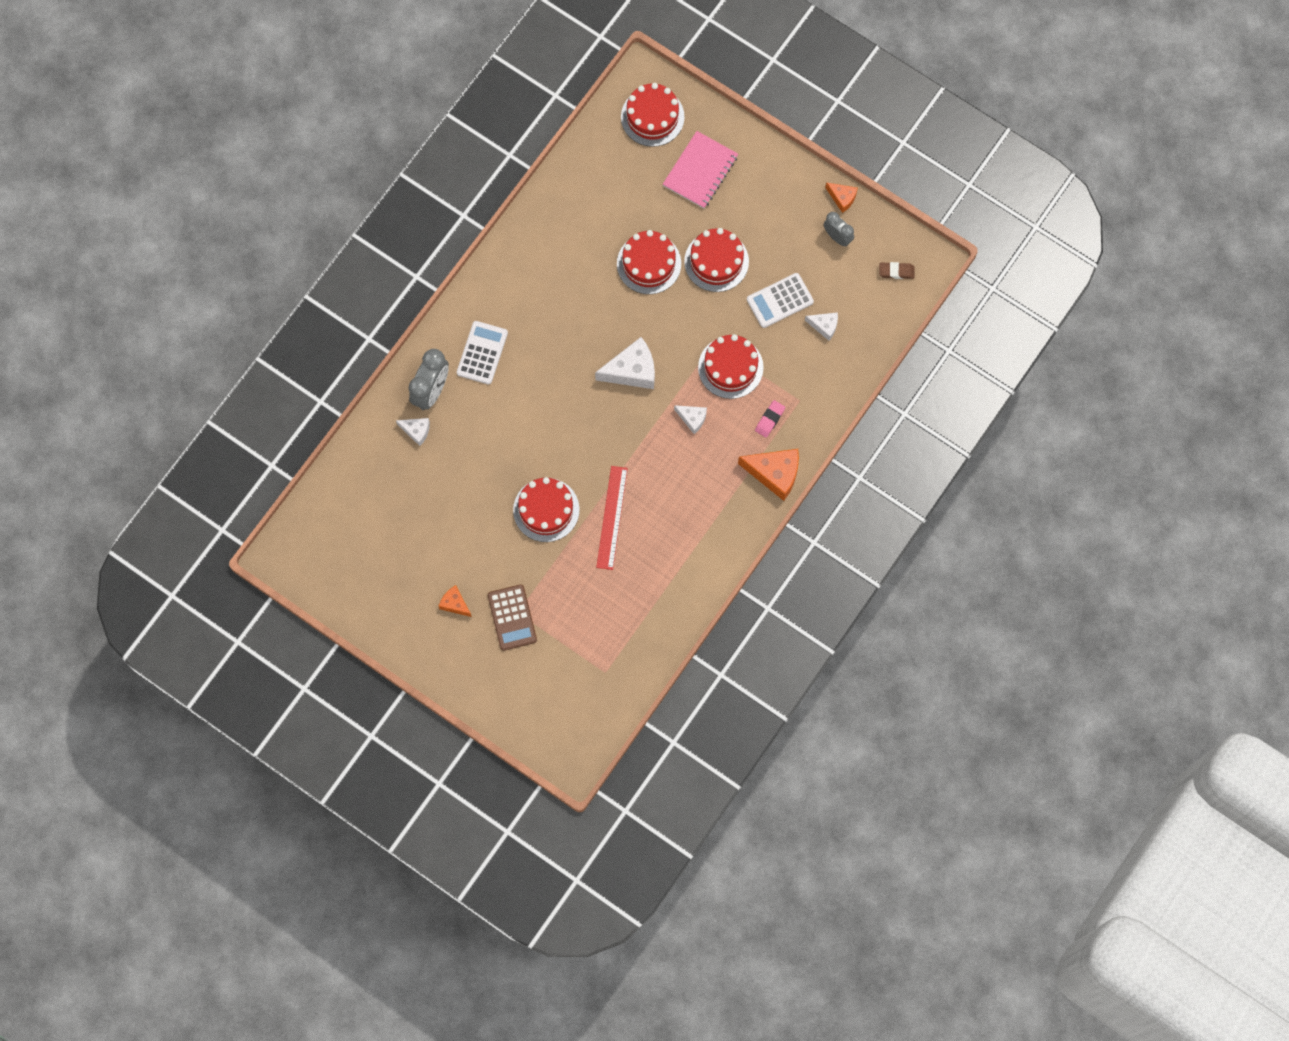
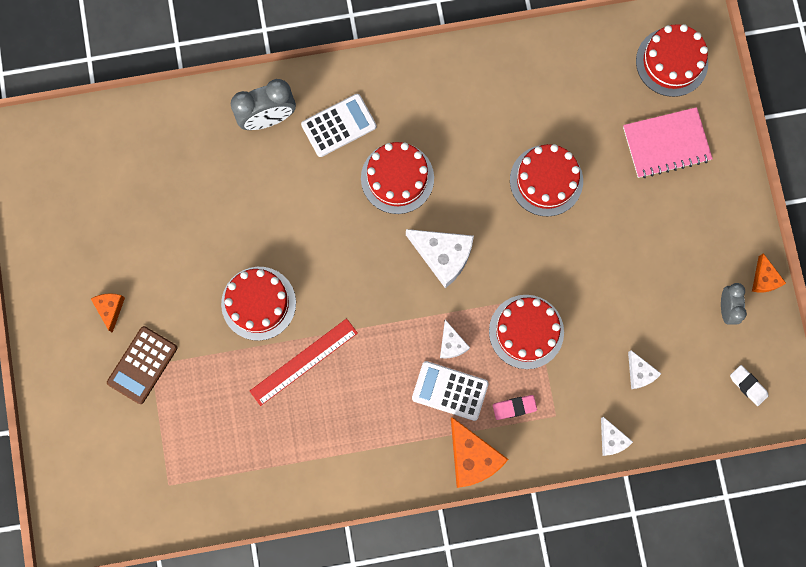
camera: 45 degrees right, 5 degrees up
white cheese [396,418,430,446] -> white cheese moved to [601,417,633,456]
red cake [684,228,749,292] -> red cake moved to [361,142,434,214]
white calculator [747,273,814,328] -> white calculator moved to [412,361,489,421]
brown eraser [879,262,914,279] -> white eraser [730,365,769,406]

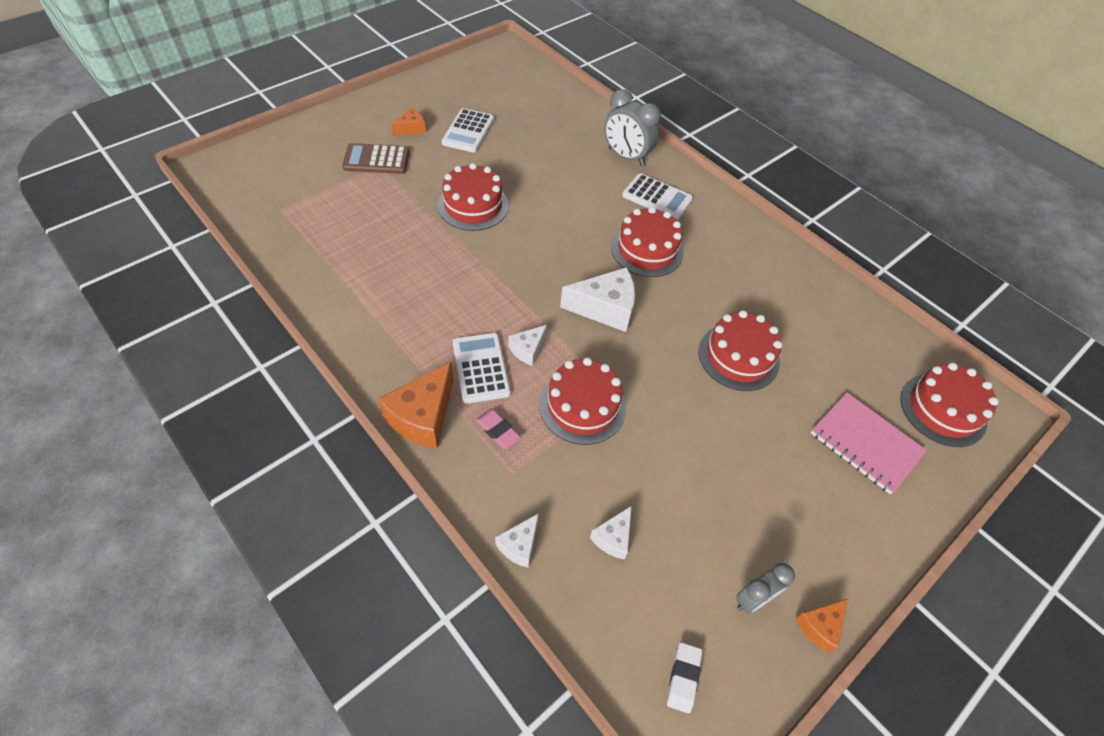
camera: 55 degrees right, 25 degrees down
red ruler [250,318,358,406] -> none
white cheese [406,229,474,288] -> white cheese turned 90 degrees counterclockwise [560,267,635,332]
none -> white calculator [442,108,494,153]

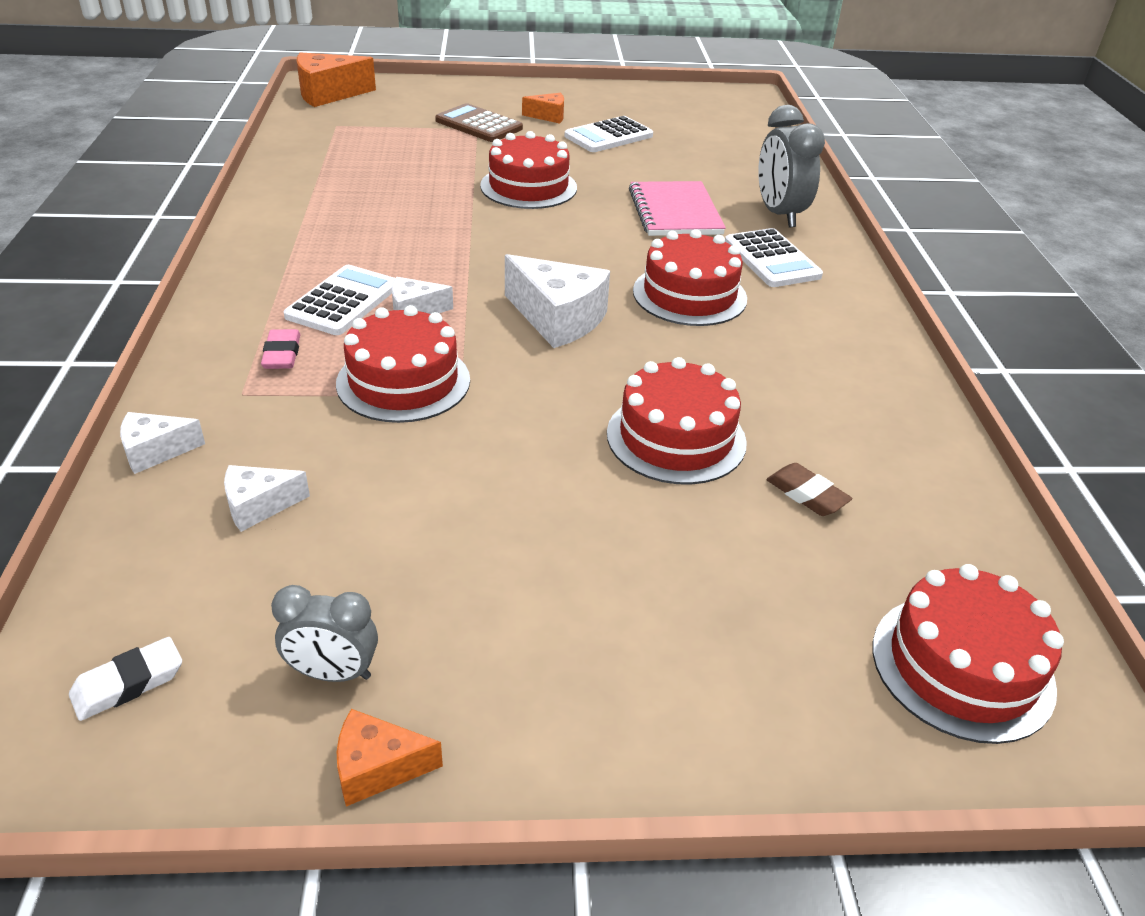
camera: 40 degrees right, 15 degrees down
orange cheese [378,362,454,449] -> orange cheese moved to [297,53,376,107]
pink notebook [811,393,927,494] -> pink notebook moved to [629,181,726,236]
none -> brown eraser [766,463,853,516]

